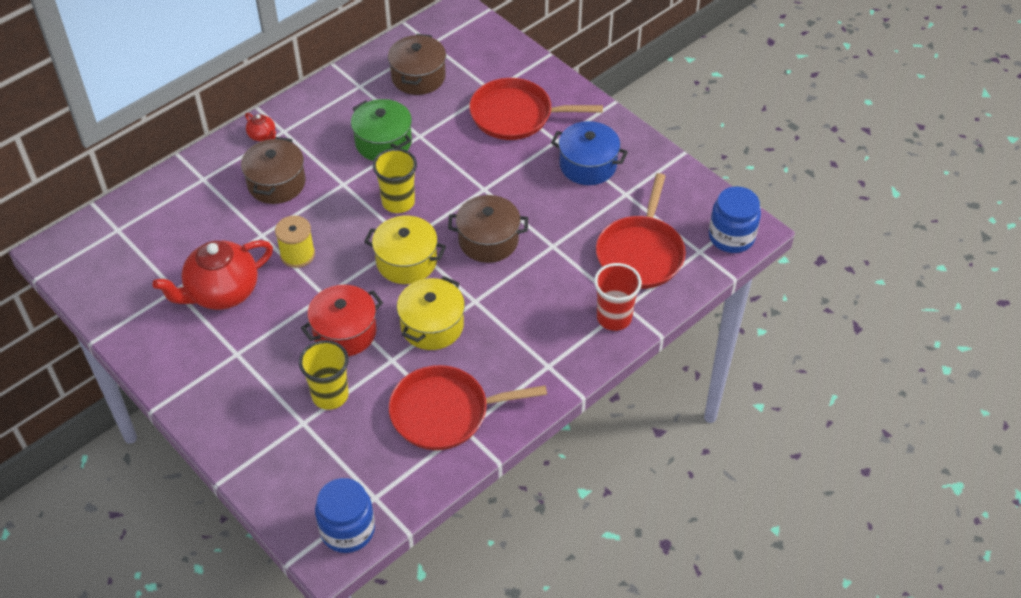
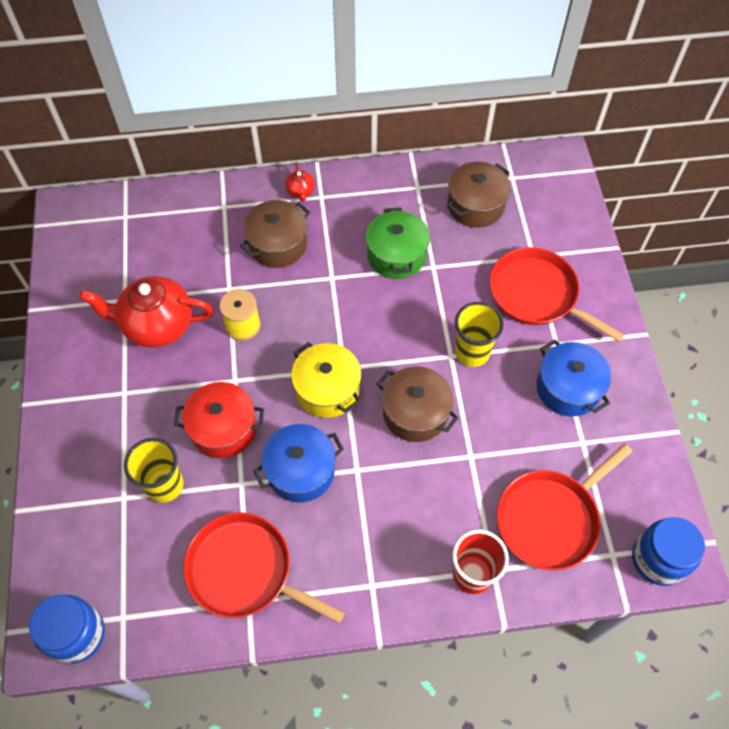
camera: 35 degrees right, 10 degrees up
yellow cup [373,148,417,213] -> yellow cup moved to [455,302,504,367]
yellow pot [397,276,465,350] -> blue pot [253,424,344,502]

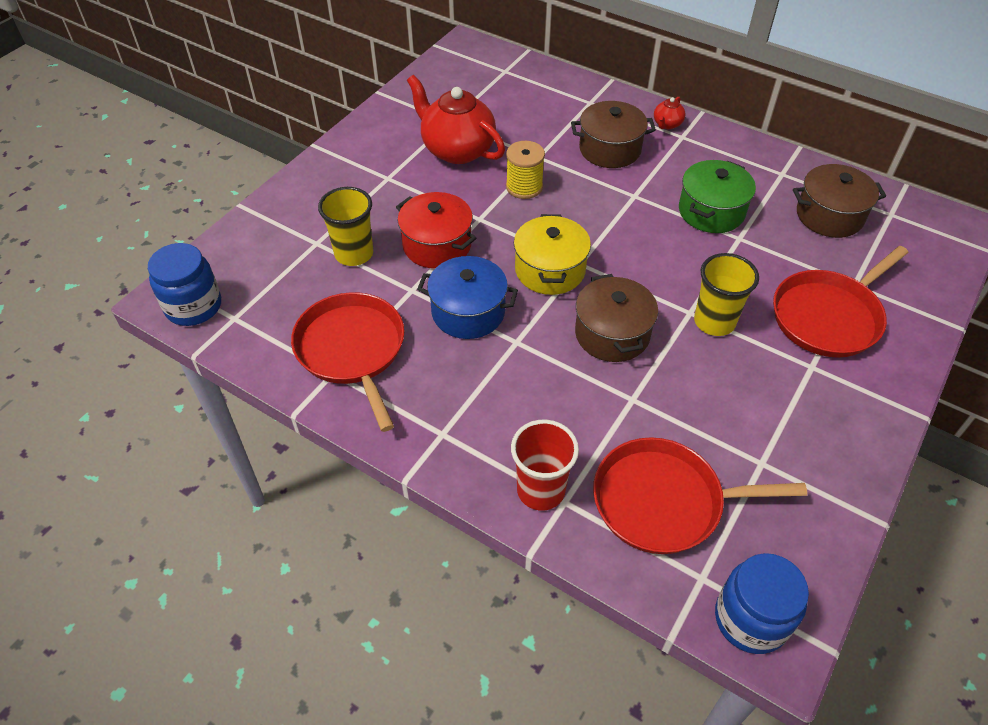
camera: 40 degrees right, 10 degrees down
red pan [489,247,624,342] -> red pan turned 120 degrees counterclockwise [773,246,908,358]
blue pot [537,339,611,417] -> none

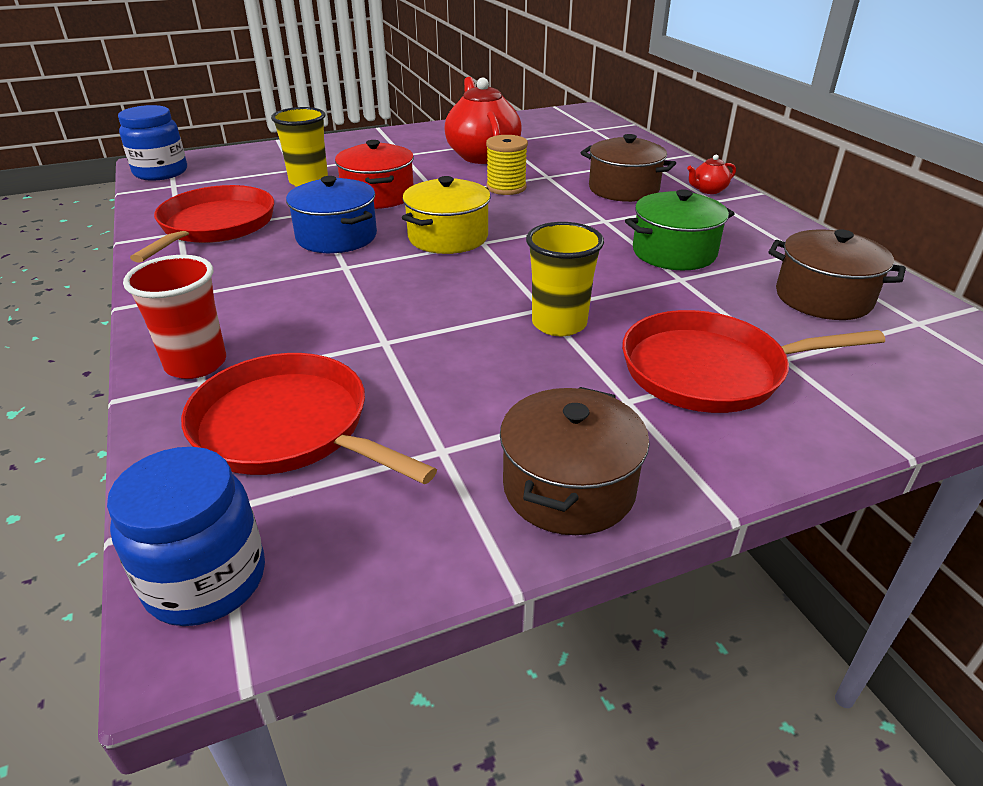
camera: 35 degrees right, 15 degrees down
brown pot [575,274,658,362] -> brown pot moved to [500,387,650,535]

